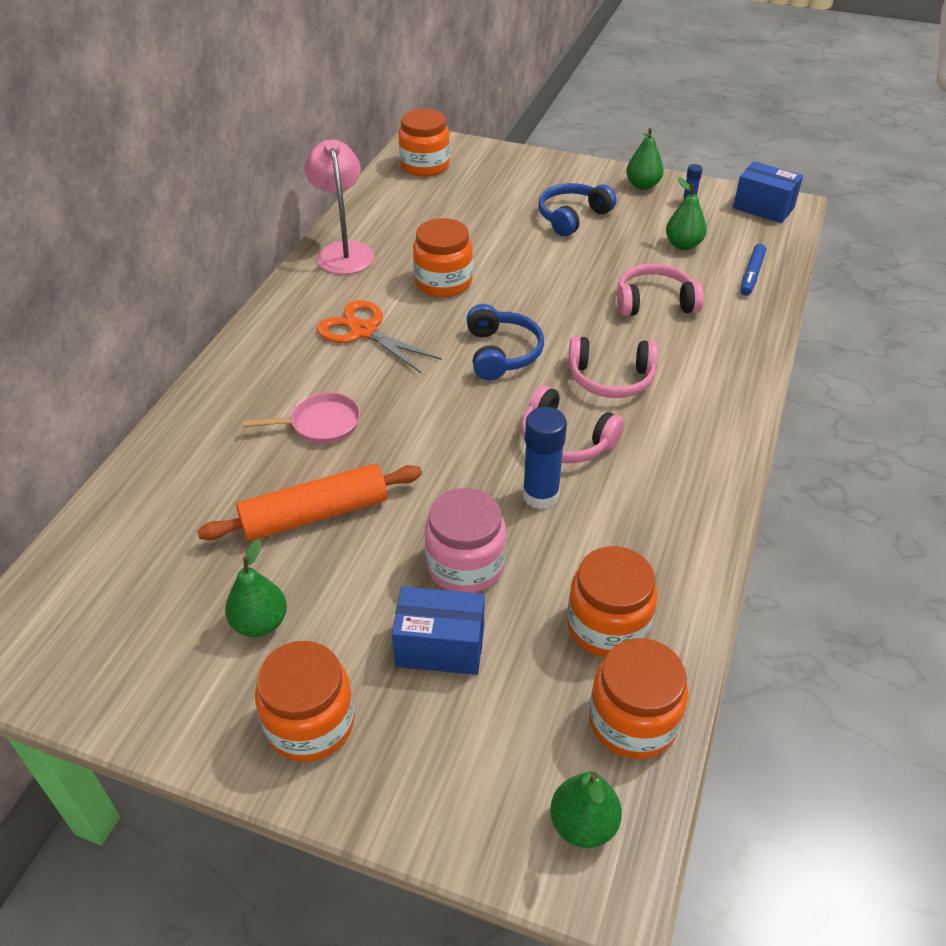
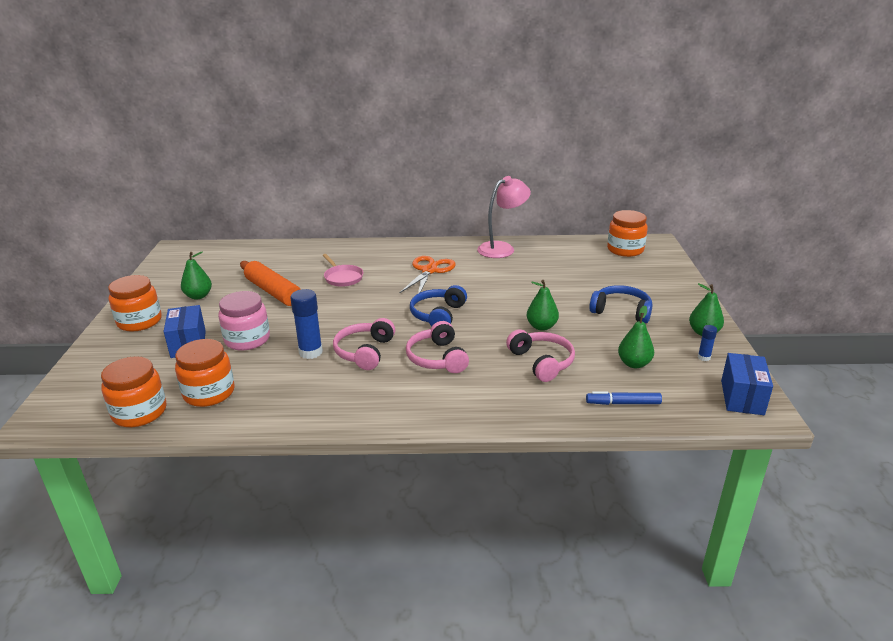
camera: 70 degrees right, 15 degrees down
orange jar [413,218,473,297] -> none
blue headphones [467,304,544,380] -> blue headphones turned 135 degrees clockwise [410,285,467,326]
green pear [550,771,622,848] -> green pear moved to [527,280,559,331]

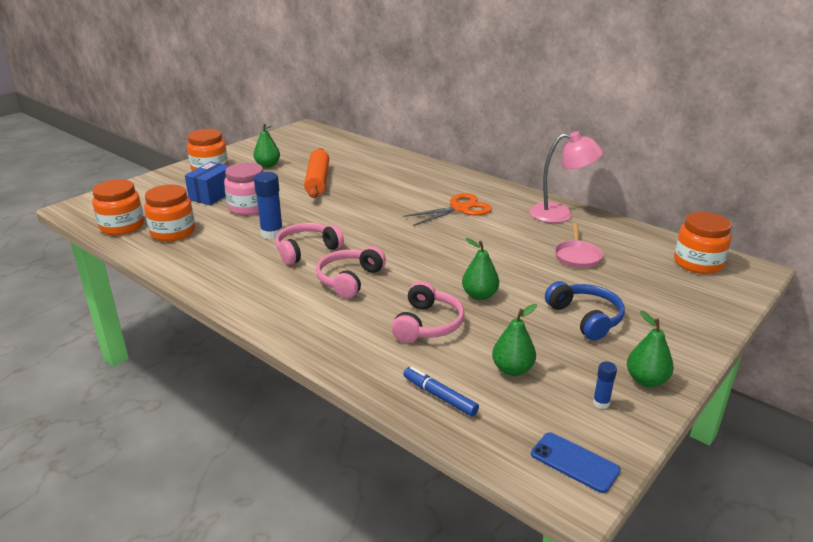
camera: 40 degrees right, 0 degrees up
pink pan [322,254,363,287] -> pink pan moved to [555,223,603,268]
blue headphones [410,285,467,326] -> none
blue box [721,353,773,415] -> blue phone [531,432,621,493]

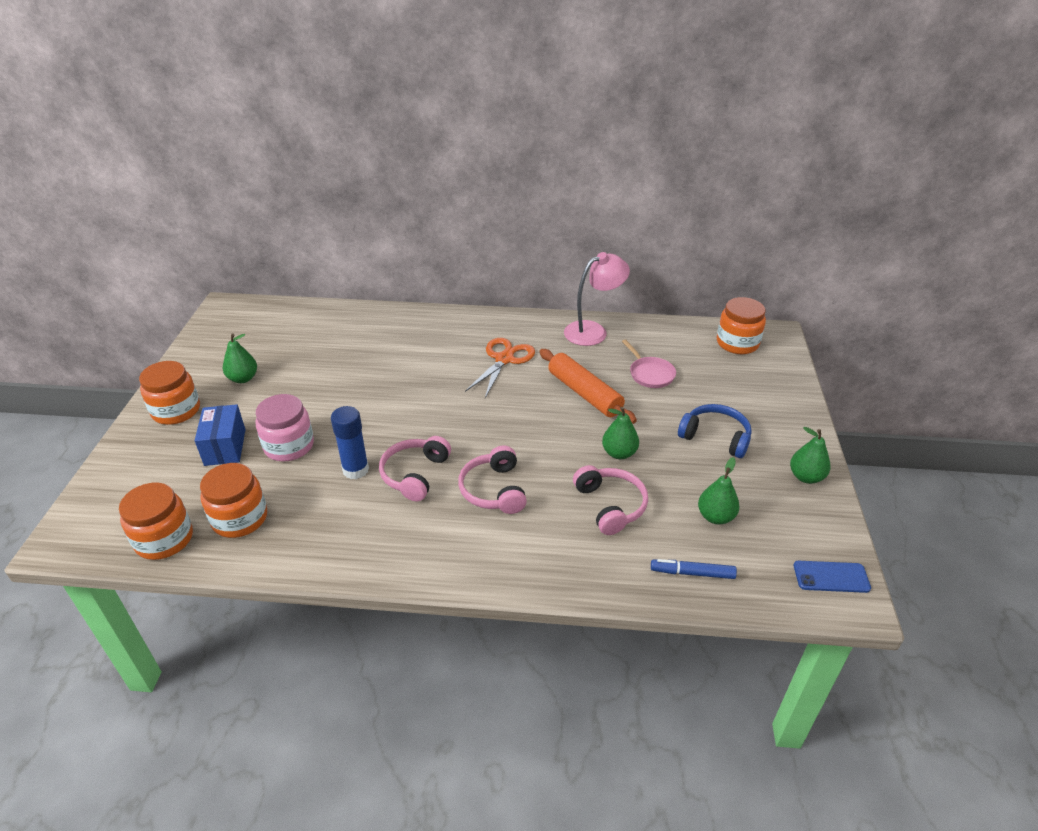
camera: 35 degrees left, 10 degrees up
orange rolling pin [304,148,329,198] -> orange rolling pin moved to [539,349,637,424]
blue glue stick [593,361,617,409] -> none

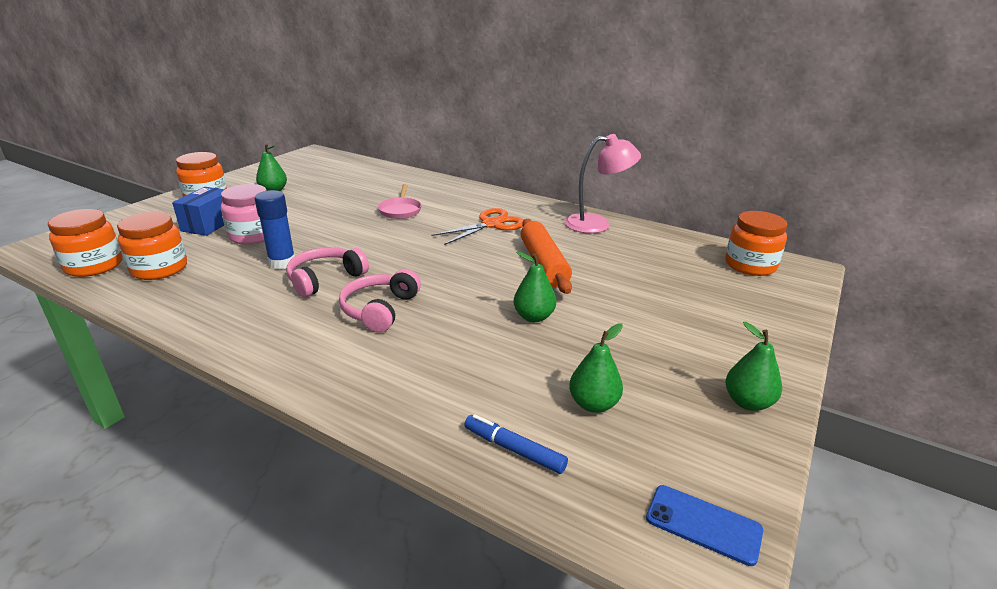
camera: 25 degrees right, 10 degrees down
pink headphones [573,465,648,535] -> none
pink pan [622,339,676,388] -> pink pan moved to [378,184,422,219]
blue headphones [678,404,752,458] -> none

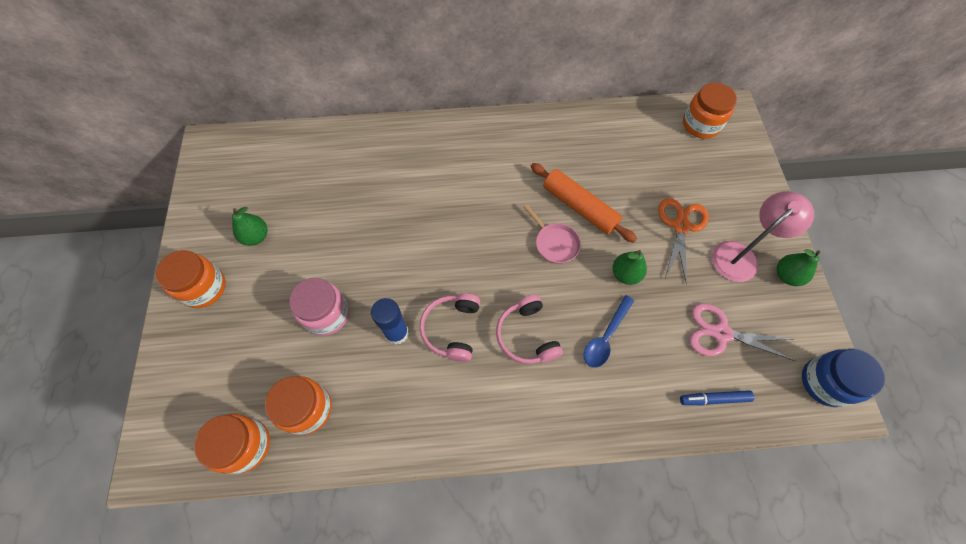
camera: 35 degrees left, 35 degrees up
blue box [172,187,225,236] -> none
pink pan [378,184,422,219] -> pink pan moved to [524,204,581,264]
orange scissors [431,208,524,245] -> orange scissors moved to [658,198,709,285]
pink lamp [565,134,641,233] -> pink lamp moved to [712,191,814,282]
green pear [569,323,623,413] -> pink scissors [689,303,795,361]
blue phone [646,485,763,566] -> blue jar [802,349,885,407]
none -> blue spoon [584,295,634,368]

